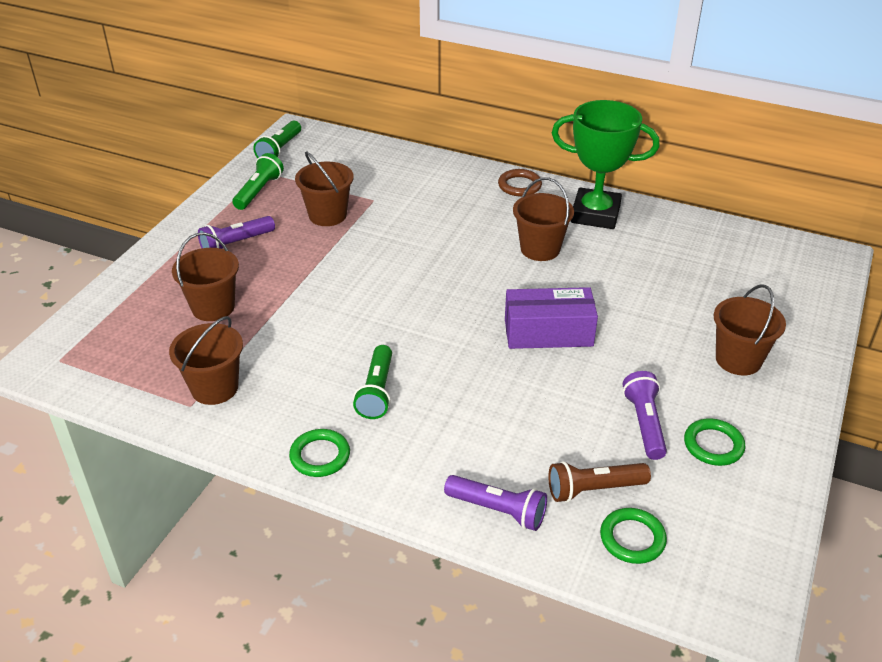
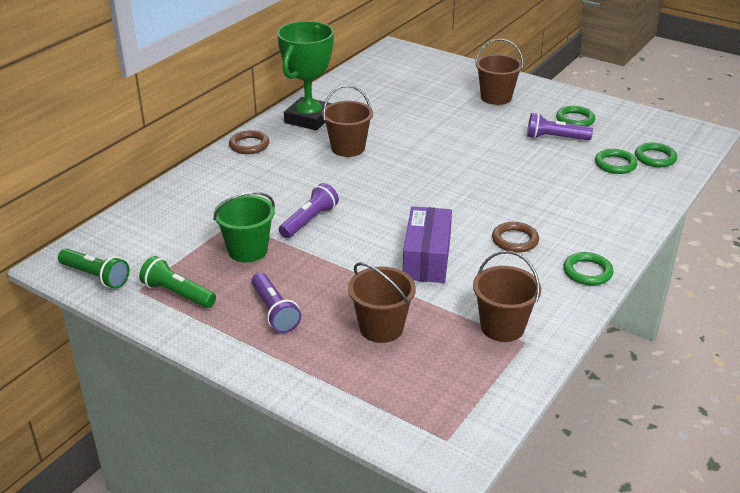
camera: 80 degrees left, 5 degrees down
brown bucket [295,151,354,226] -> green bucket [213,192,275,263]
green flashlight [353,345,392,419] -> brown ring [492,222,539,253]
purple flashlight [444,475,547,531] -> purple flashlight moved to [279,183,339,238]
purple box [505,287,598,349] -> purple box moved to [403,206,452,283]
brown flashlight [548,461,651,503] -> green ring [595,149,637,174]

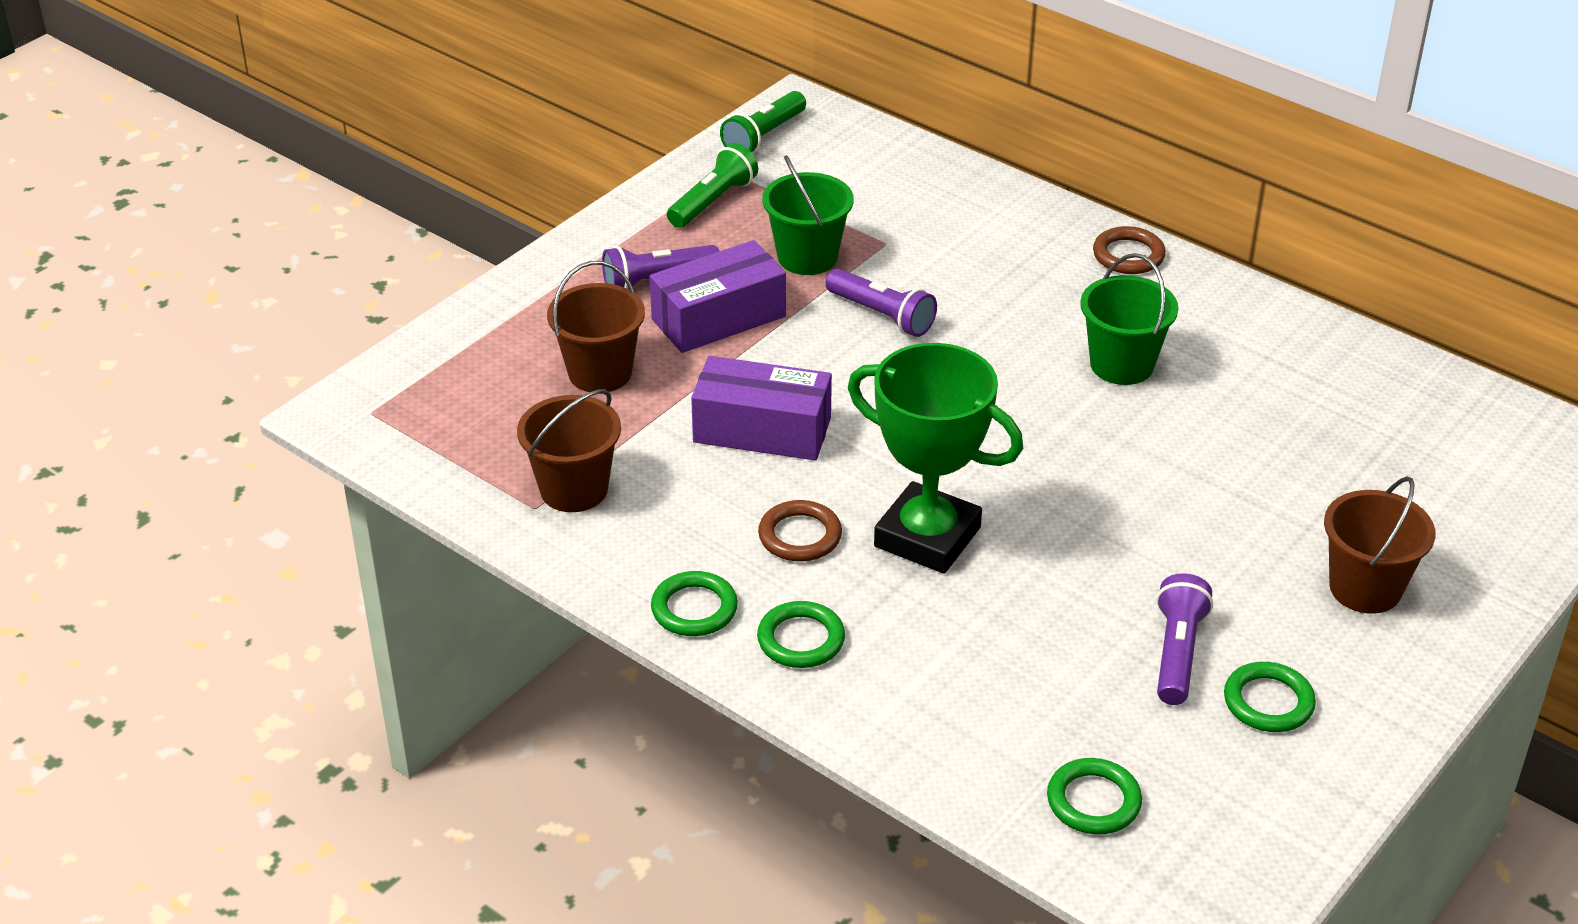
camera: 95 degrees right, 5 degrees up
green trophy [277,21,334,130] -> green trophy moved to [848,343,1023,574]
brown bucket [322,85,373,157] -> green bucket [1080,253,1179,385]
green ring [595,149,637,174] -> green ring moved to [757,601,845,668]
none -> purple box [650,240,786,353]

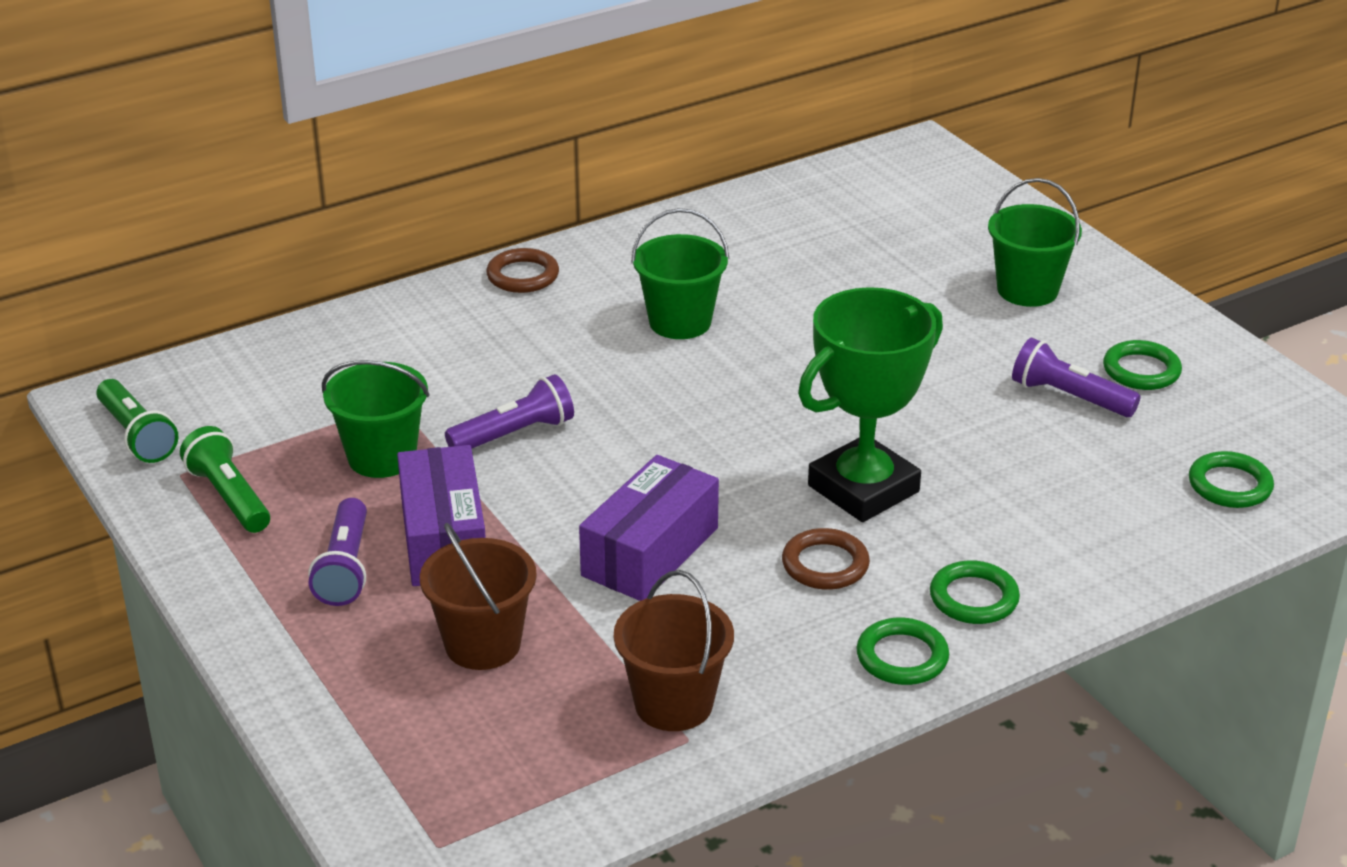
camera: 70 degrees left, 5 degrees down
brown bucket [1324,476,1436,614] -> green bucket [988,178,1082,307]

